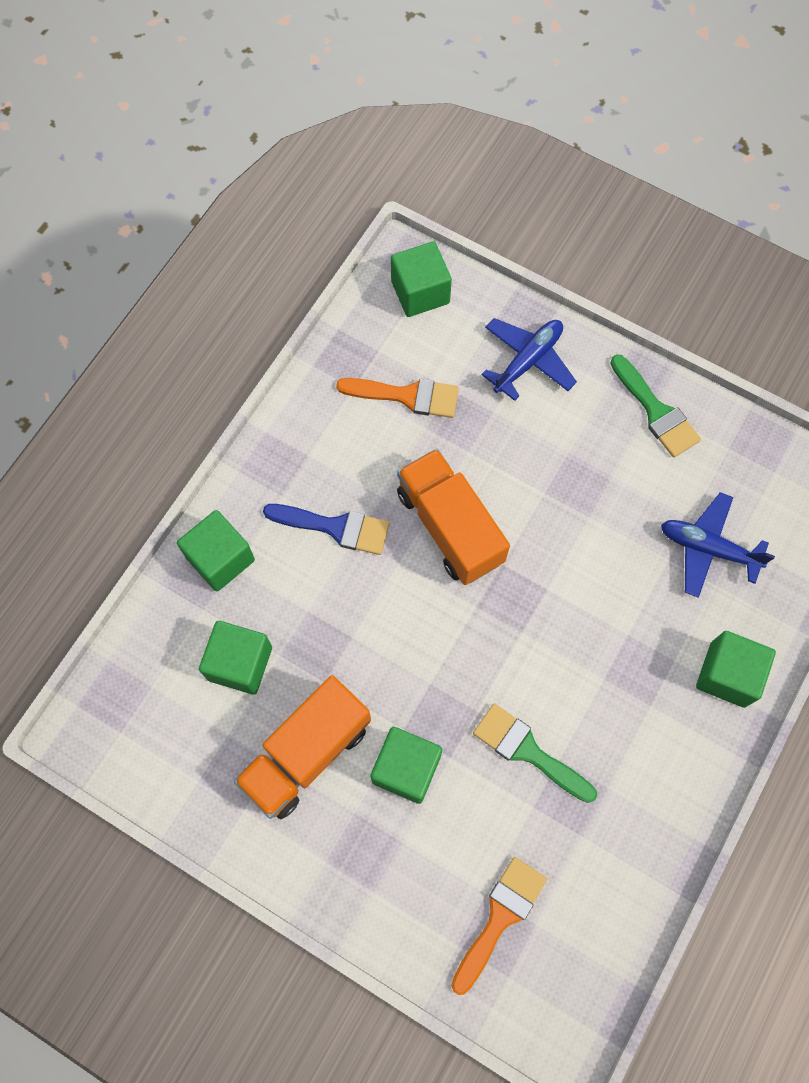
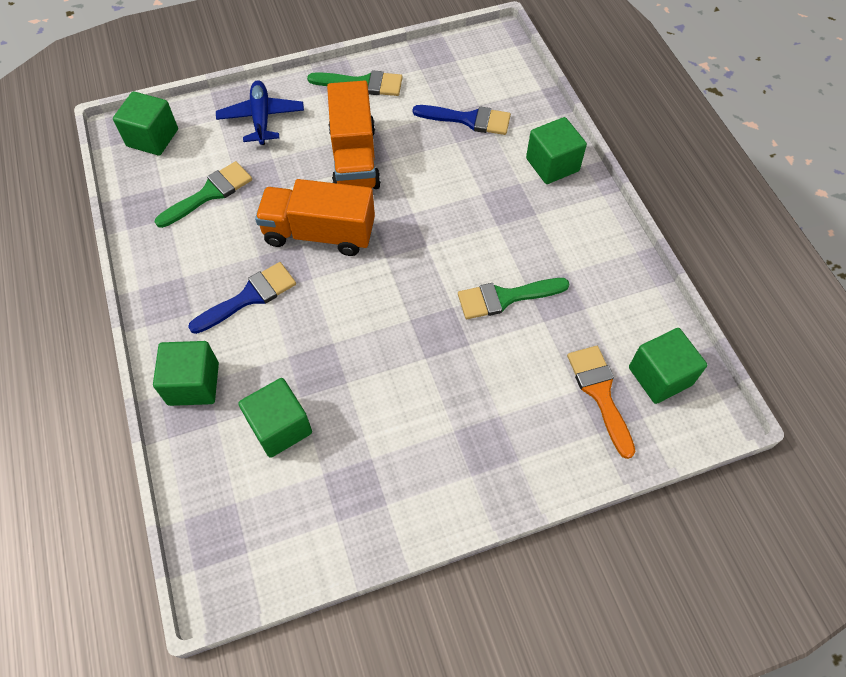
camera: 50 degrees left, 10 degrees down
orange truck [234,675,371,819] -> orange truck moved to [327,81,381,189]
orange brush [336,378,459,418] -> green brush [155,161,252,228]
green cube [370,727,442,804] -> green cube moved to [629,328,707,404]
blue plane [661,492,775,598] -> blue brush [413,105,511,135]

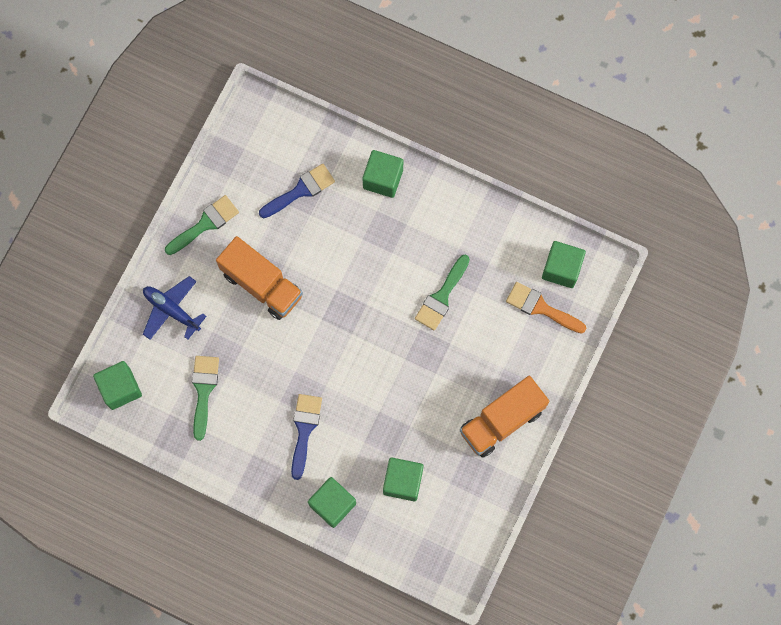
camera: 45 degrees left, 15 degrees up
orange truck [255,179,375,256] -> orange truck moved to [460,376,549,458]

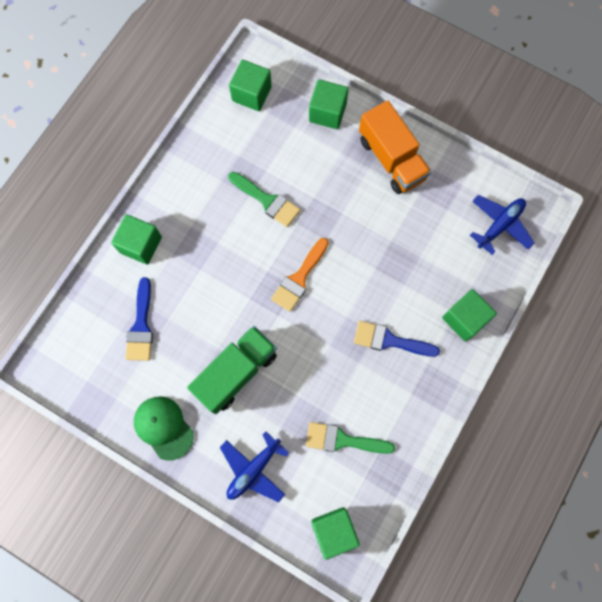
camera: 85 degrees left, 0 degrees up
green brush [165,195,239,255] -> green cap [134,397,194,460]
orange truck [216,236,303,320] -> green truck [187,326,277,414]
blue brush [259,164,335,218] -> blue brush turned 150 degrees counterclockwise [126,277,153,361]
green cube [383,458,424,501] -> green cube moved to [309,80,348,129]
orange brush [506,282,587,334] -> orange brush moved to [271,238,329,312]
none -> blue plane [470,195,534,255]

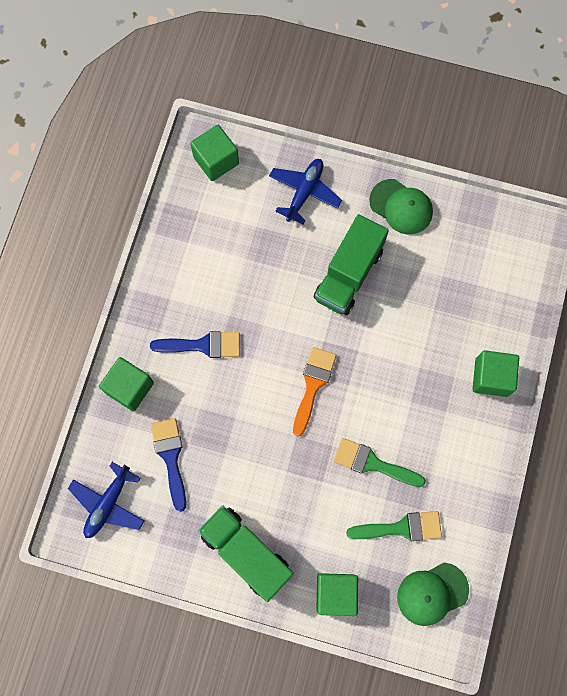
camera: 165 degrees right, 0 degrees up
blue brush [126,277,153,361] -> blue brush moved to [151,418,186,512]
green cube [229,60,272,111] -> green cap [397,563,469,626]
green brush [306,422,395,454] -> green brush moved to [346,511,442,541]
orange truck [359,100,431,194] -> green truck [198,505,293,602]

